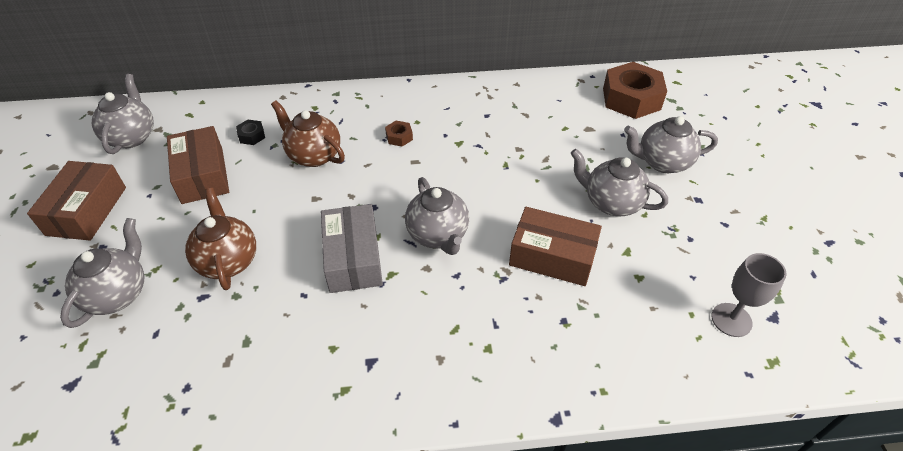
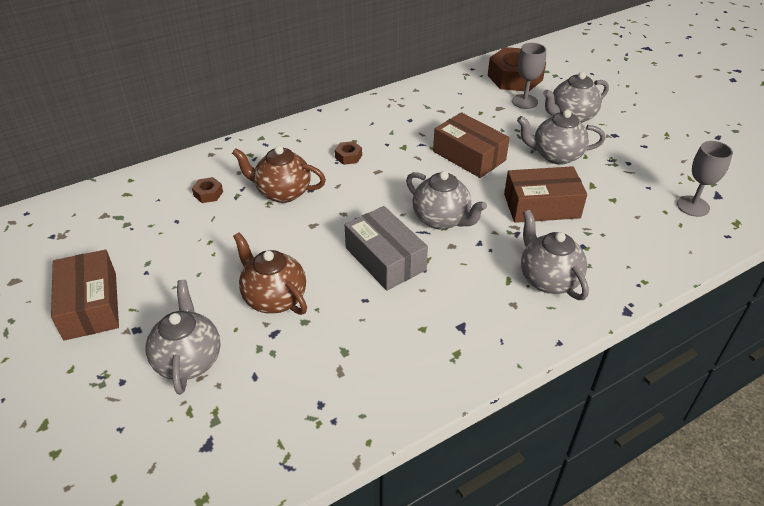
camera: 25 degrees left, 5 degrees down
grey teapot [92,74,154,154] -> grey teapot moved to [521,210,589,300]
brown box [167,126,229,204] -> brown box moved to [433,112,510,178]
black nut [236,120,265,145] -> brown nut [192,177,223,203]
none -> grey goblet [512,43,546,109]

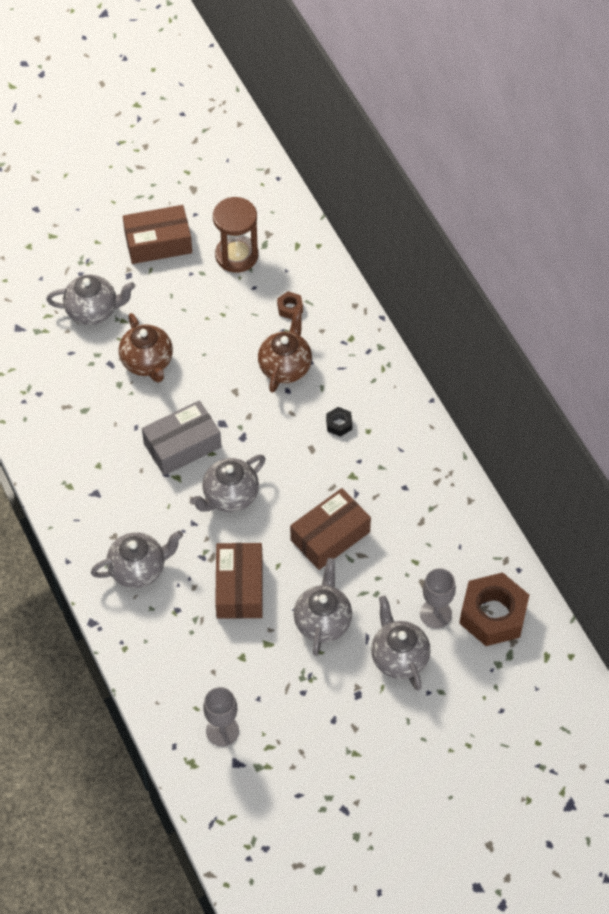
camera: 95 degrees right, 15 degrees up
brown teapot [233,232,307,315] -> brown teapot turned 105 degrees clockwise [119,313,173,383]
brown nut [335,141,362,165] -> black nut [326,407,353,437]
none -> brown hourglass [213,197,258,273]

